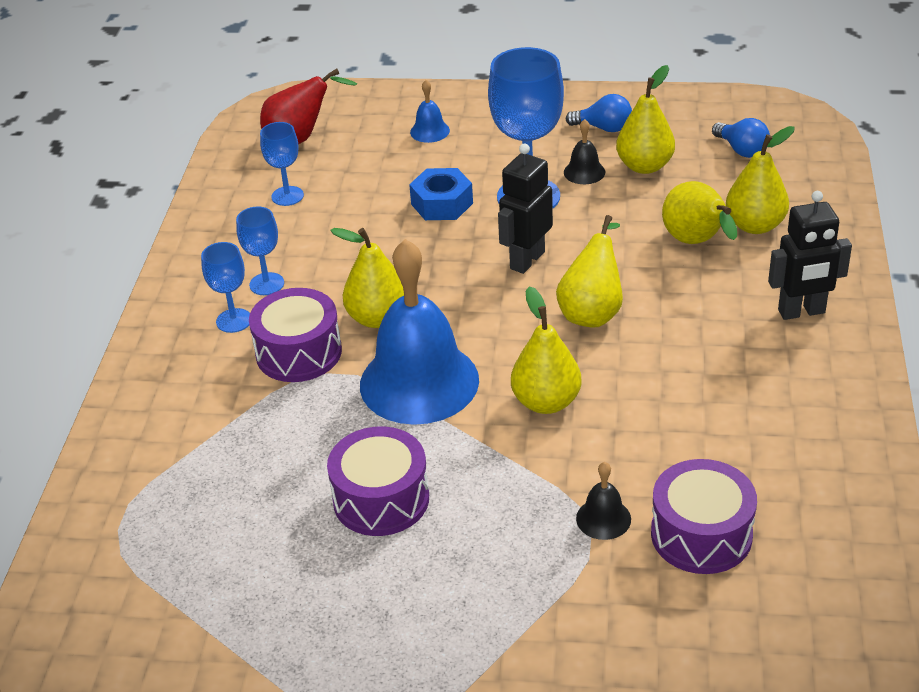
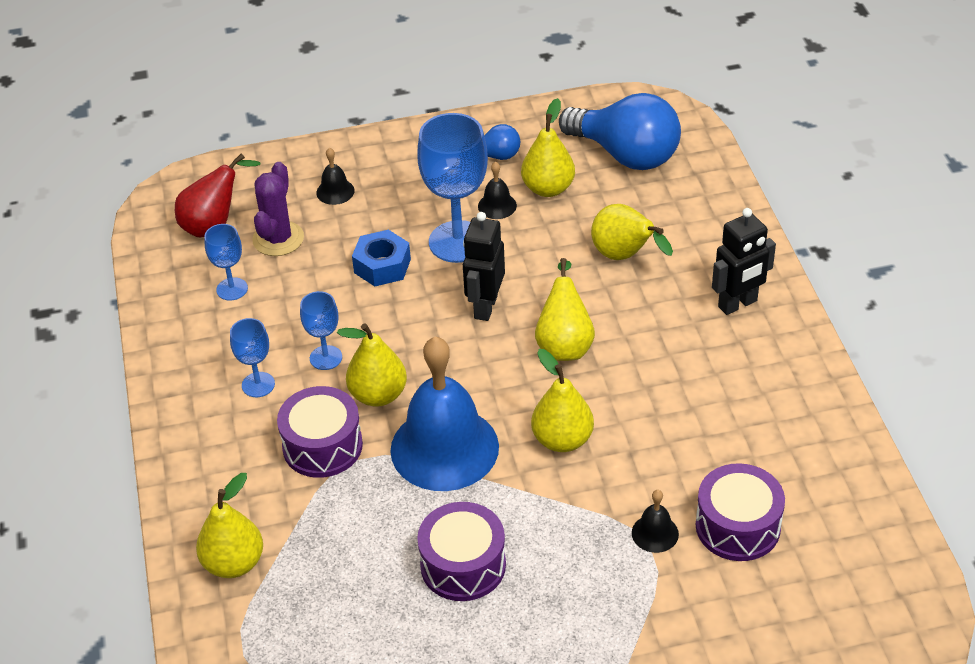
camera: 20 degrees left, 5 degrees up
blue goblet [201,242,250,333] -> blue goblet moved to [300,291,342,370]
blue bell [410,80,450,143] -> black bell [316,148,355,205]
blue light bulb [712,118,770,158] -> blue light bulb [559,93,681,170], size x2.11
yellow pear [726,126,794,234] -> yellow pear moved to [196,473,263,578]
none -> purple cactus [252,162,304,256]

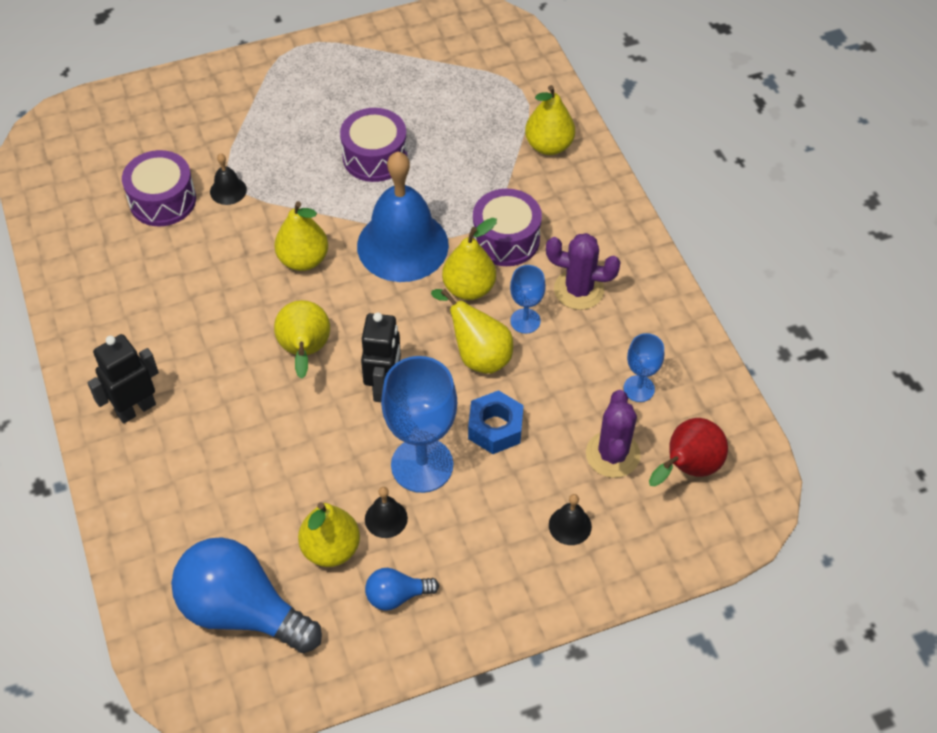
camera: 170 degrees right, 10 degrees up
blue goblet [230,318,275,397] -> purple cactus [546,233,621,310]
yellow pear [591,204,673,260] -> yellow pear moved to [431,289,513,374]

